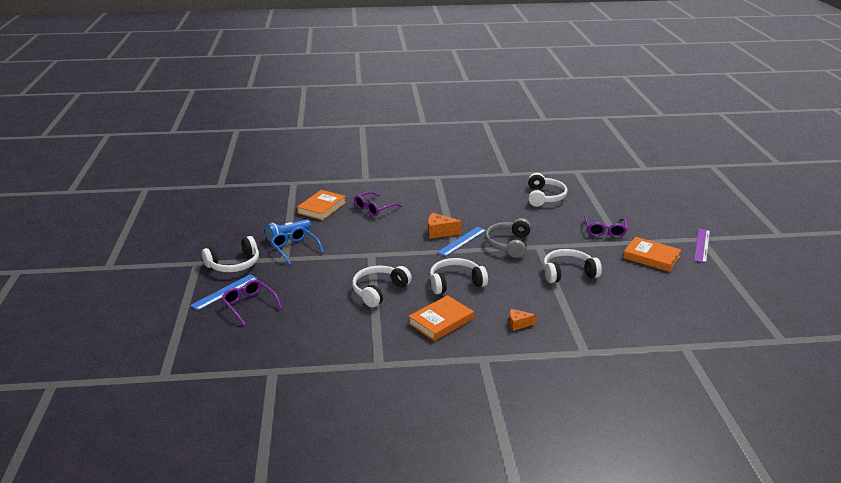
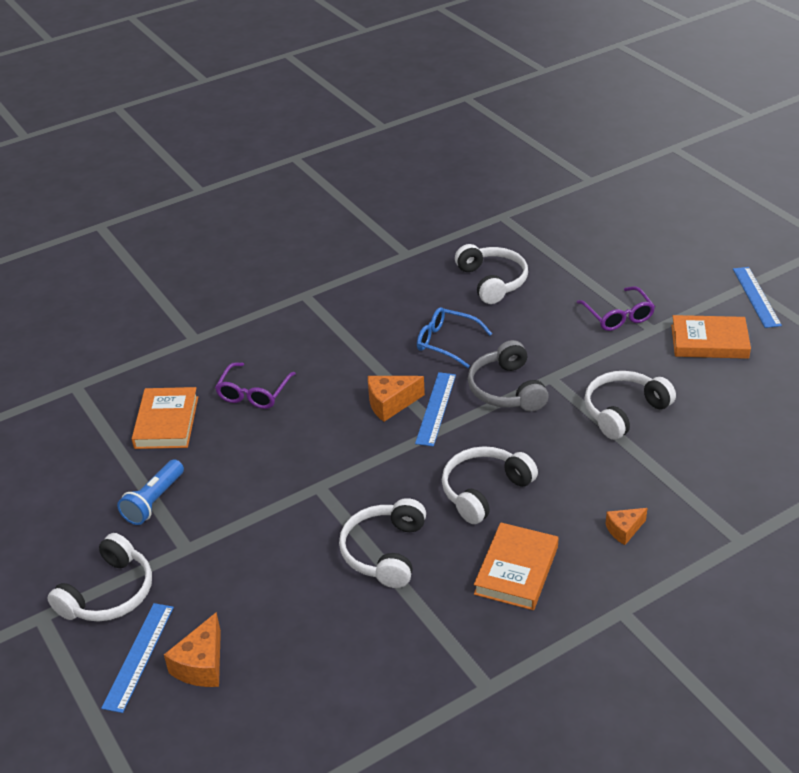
camera: 25 degrees left, 10 degrees up
purple glasses [221,279,282,325] -> orange cheese [164,612,221,687]
blue glasses [270,227,323,265] -> blue glasses moved to [417,307,492,368]
purple ruler [694,229,710,263] -> blue ruler [733,267,782,328]

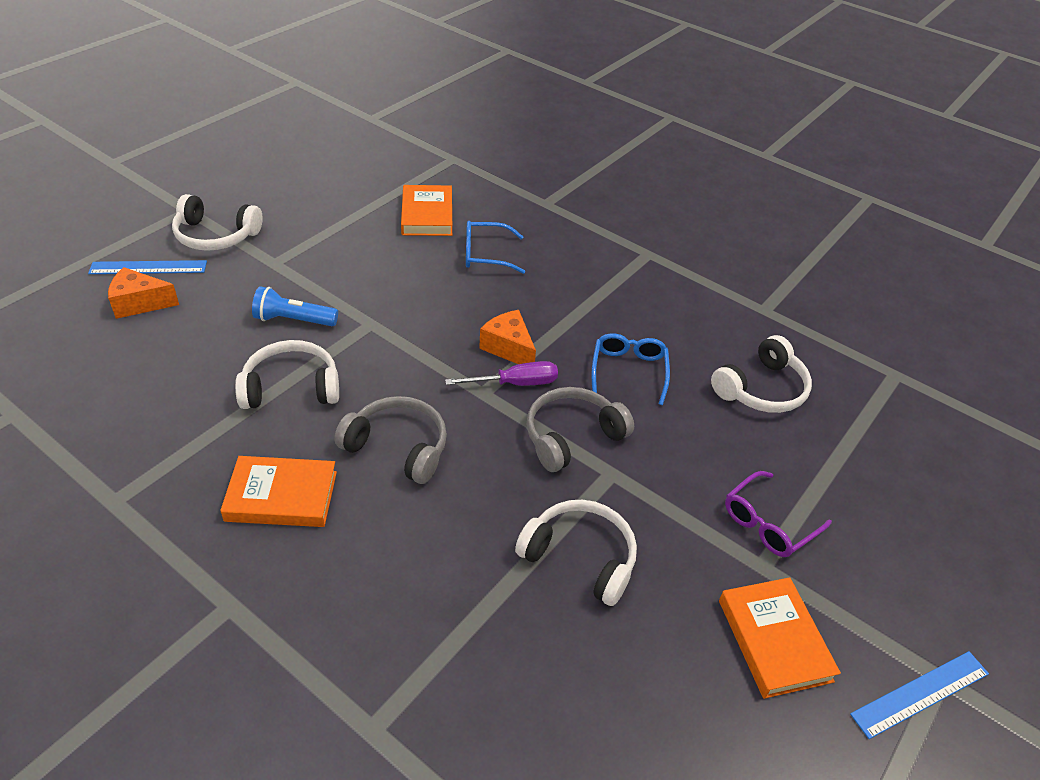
camera: 65 degrees right, 5 degrees up
blue flashlight [117,459,184,525] -> blue flashlight moved to [252,286,338,326]
orange book [132,387,198,449] -> orange book turned 75 degrees counterclockwise [401,185,452,236]
purple glasses [215,362,296,409] -> blue glasses [466,221,525,274]
blue ruler [415,372,456,447] -> purple screwdriver [445,361,558,386]
white headphones [442,446,538,524] -> grey headphones [334,396,447,484]
orange cheese [605,508,648,545] -> none

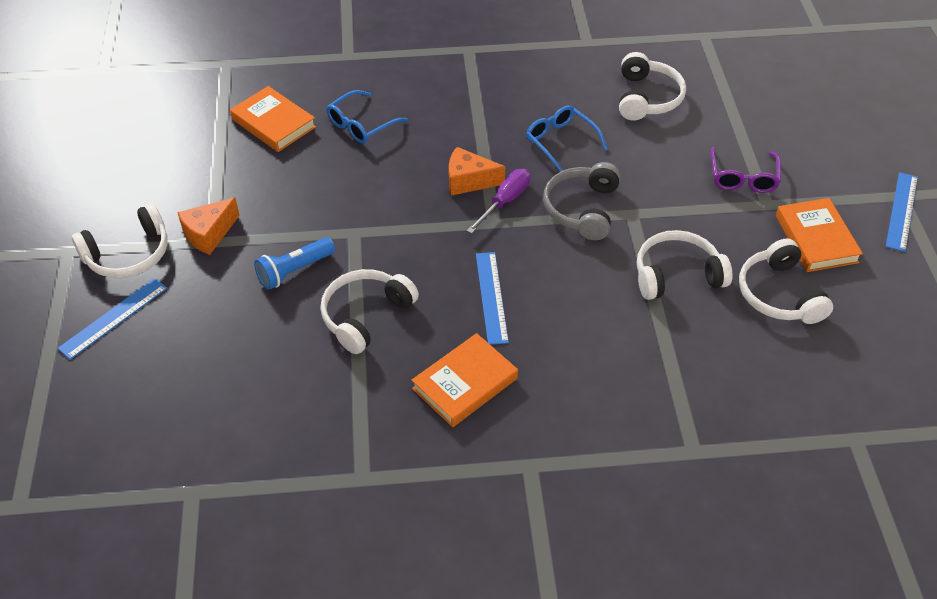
camera: 40 degrees left, 5 degrees up
orange cheese [108,267,179,319] -> orange cheese moved to [177,198,240,255]
grey headphones [334,396,447,484] -> blue ruler [476,252,509,345]
orange book [719,577,841,699] -> orange book turned 45 degrees clockwise [776,198,863,272]
none -> white headphones [739,239,833,324]

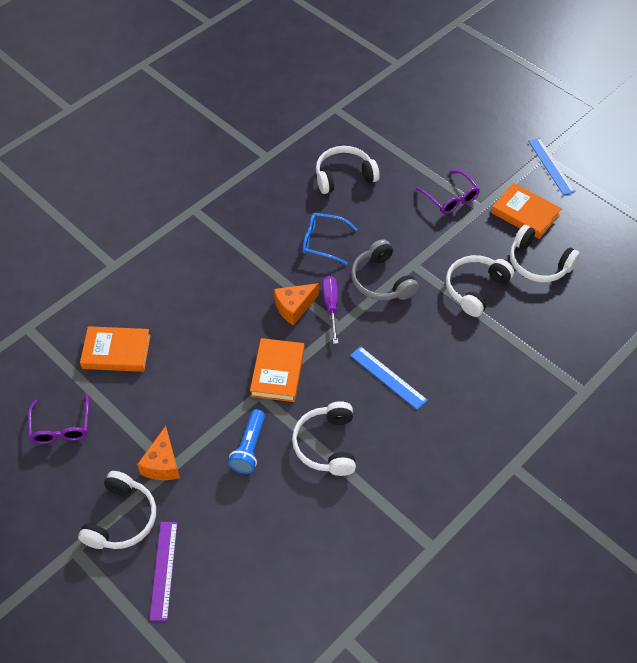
camera: 40 degrees left, 5 degrees up
blue ruler [58,278,167,360] -> purple ruler [149,522,178,621]
blue glasses [326,90,408,144] -> none
orange book [412,333,518,427] -> orange book moved to [250,338,305,402]
white headphones [619,52,686,121] -> white headphones turned 75 degrees counterclockwise [316,146,380,194]
none -> purple glasses [28,394,89,444]

